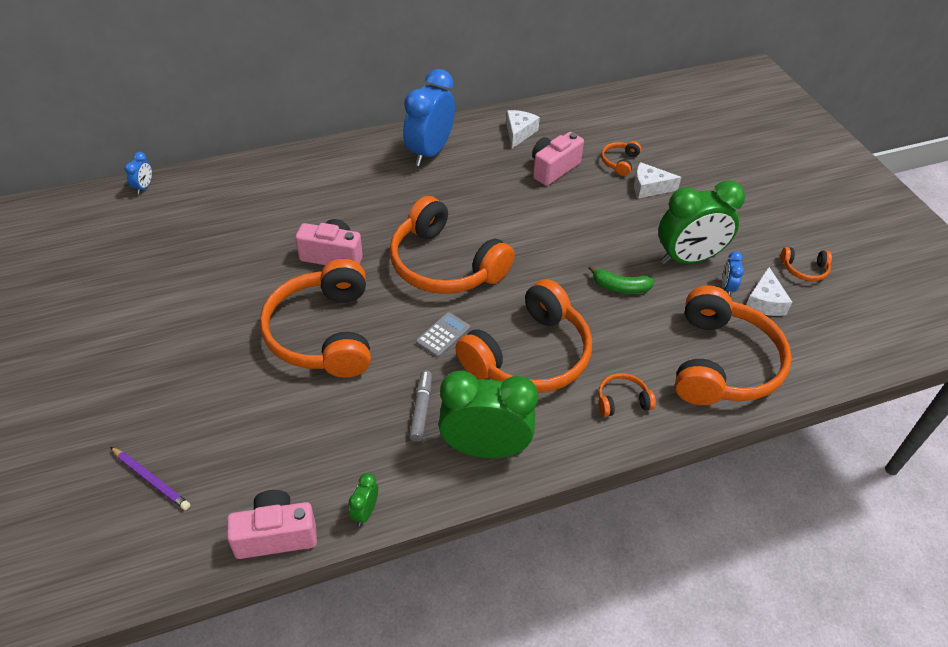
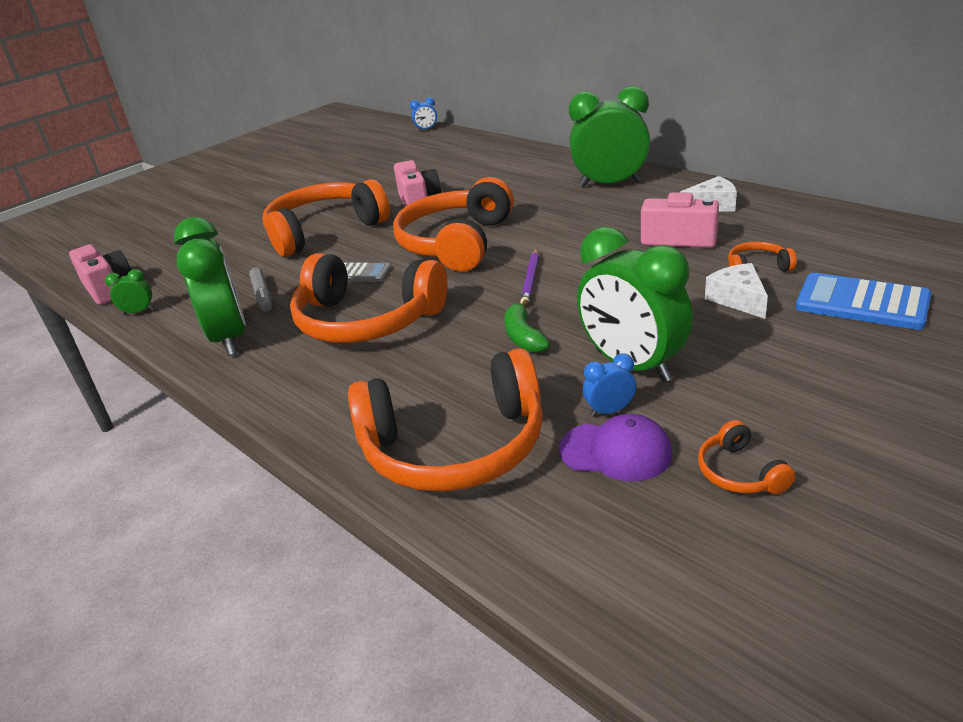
camera: 70 degrees right, 15 degrees down
purple pencil [110,447,190,510] -> purple pencil moved to [520,249,539,303]
blue clock [403,69,455,166] -> green clock [569,86,650,188]
grey marker [409,370,432,442] -> grey marker turned 90 degrees clockwise [249,267,272,312]
orange headphones [598,373,656,417] -> none
white cheese [746,267,792,316] -> purple cap [559,414,672,481]
none -> blue calculator [796,273,931,330]

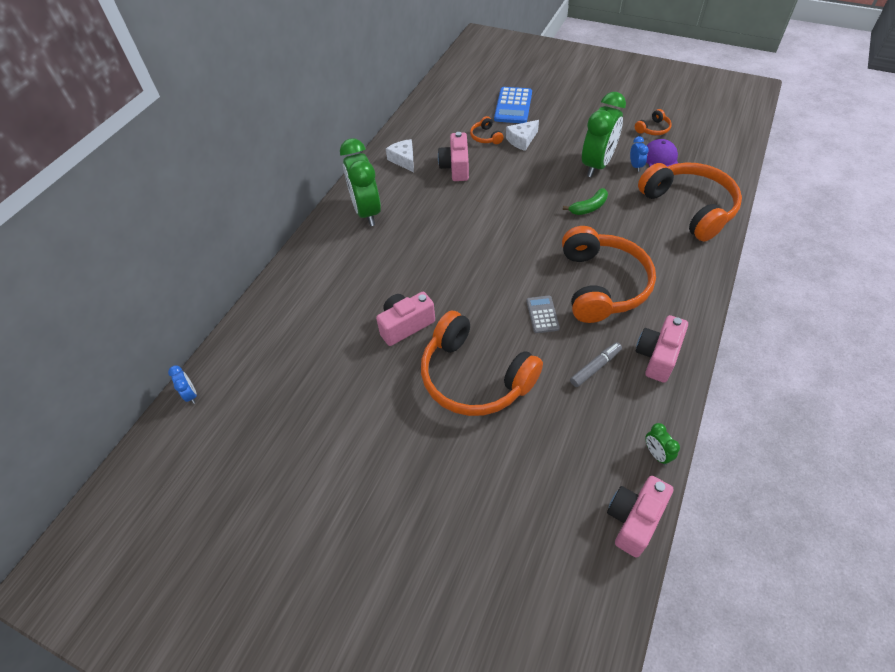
camera: 110 degrees left, 20 degrees up
green clock [174,217,246,356] -> pink camera [636,315,688,383]
orange headphones [393,177,514,272] -> none
purple pencil [520,249,539,303] -> none
blue clock [583,353,636,417] -> blue clock turned 150 degrees counterclockwise [630,136,649,172]

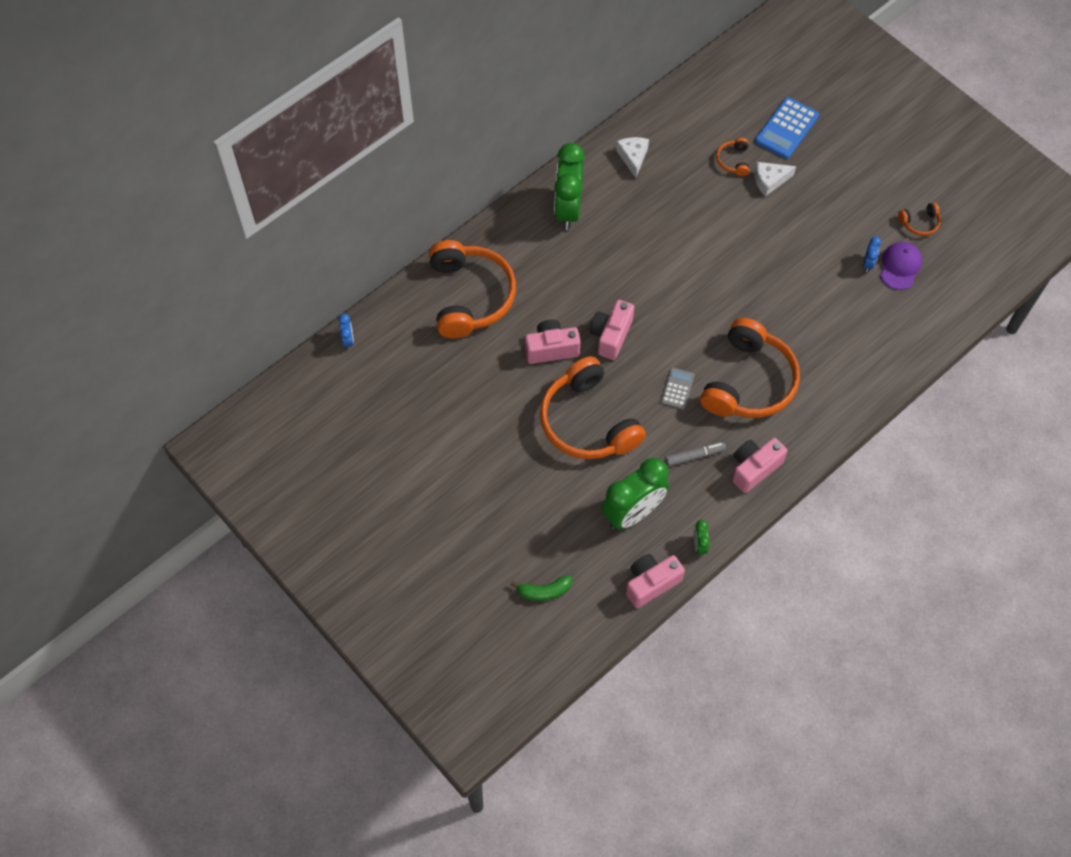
camera: 20 degrees right, 10 degrees up
pink camera [438,132,469,181] -> pink camera moved to [590,300,634,360]
green banana [563,188,608,215] -> green banana moved to [510,575,572,601]
green clock [582,92,626,177] -> green clock moved to [601,458,669,529]
orange headphones [638,162,742,242] -> orange headphones moved to [429,240,516,338]

